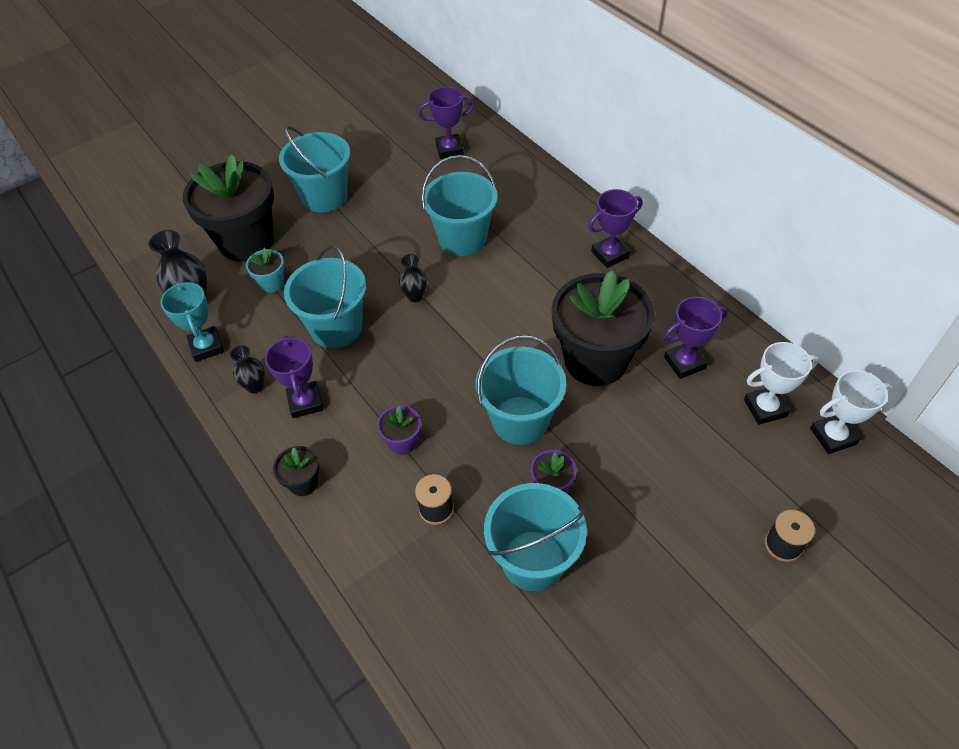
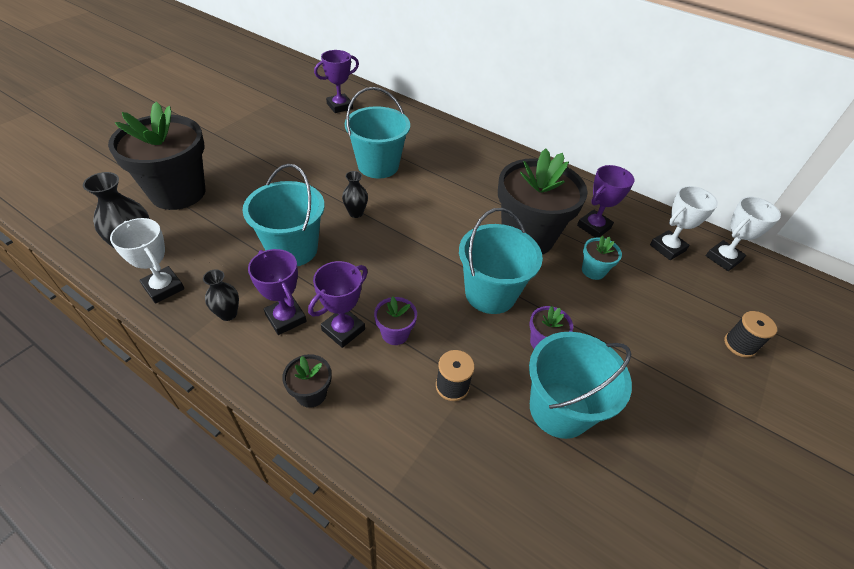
camera: 25 degrees left, 5 degrees down
turquoise trophy [160,282,224,362] -> white trophy [110,218,184,304]
turquoise flower pot [246,247,284,293] -> turquoise flower pot moved to [582,236,622,280]
turquoise bucket [279,126,350,212] -> none
purple trophy [588,189,642,268] -> purple trophy moved to [308,261,368,348]

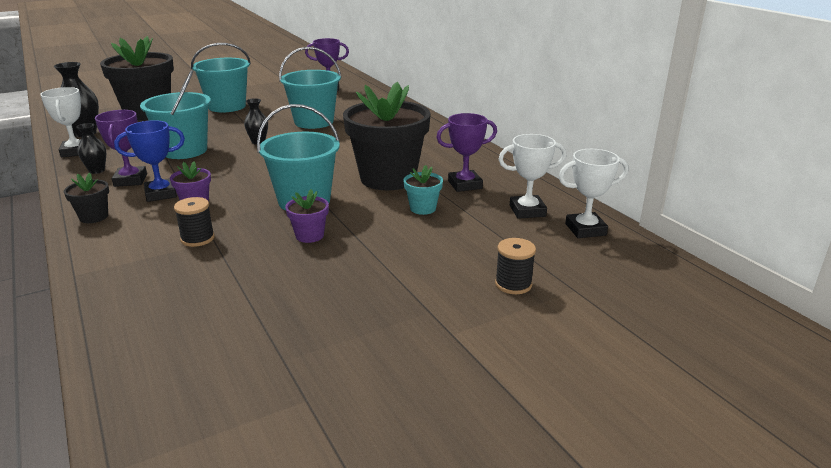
camera: 30 degrees right, 20 degrees down
purple trophy [308,261,368,348] -> blue trophy [114,120,185,202]
turquoise bucket [529,332,632,439] -> turquoise bucket moved to [191,43,251,112]

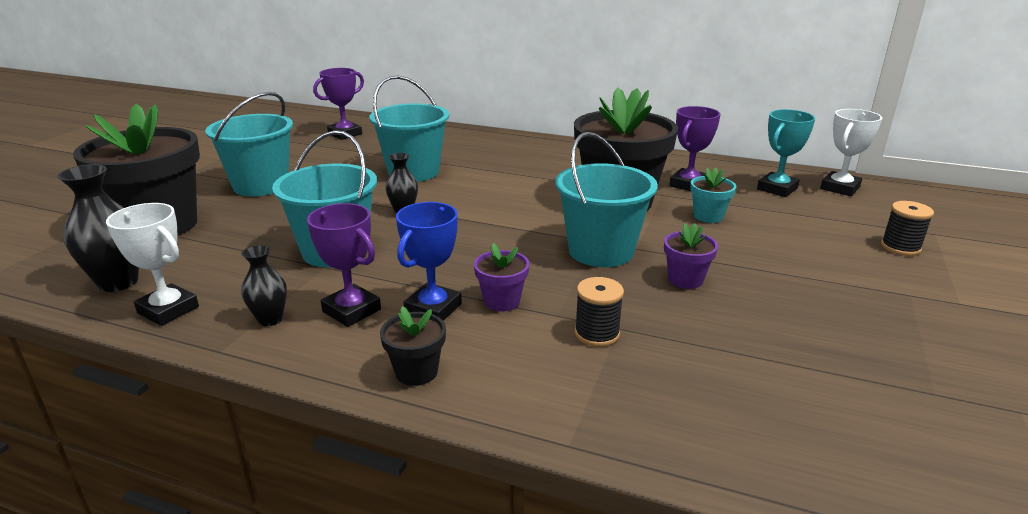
camera: 40 degrees left, 0 degrees up
white trophy [498,134,566,219] -> turquoise trophy [757,109,815,197]

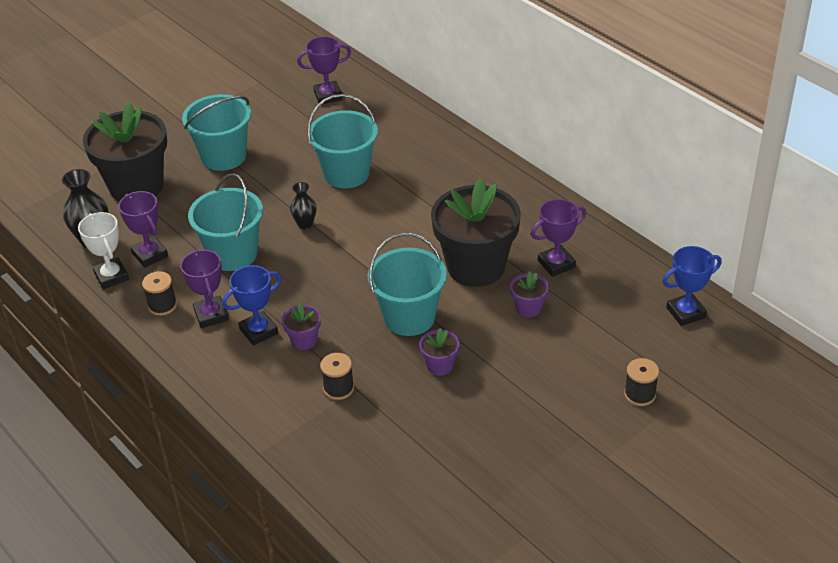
camera: 30 degrees right, 15 degrees up
black vase [241,245,287,326] -> black spool [142,271,177,316]
black flower pot [380,306,446,386] -> none
turquoise flower pot [690,168,736,223] -> purple flower pot [510,271,549,318]
turquoise trophy [757,109,815,197] -> none
white trophy [820,109,882,196] -> blue trophy [662,246,722,326]
none -> purple trophy [118,191,168,268]

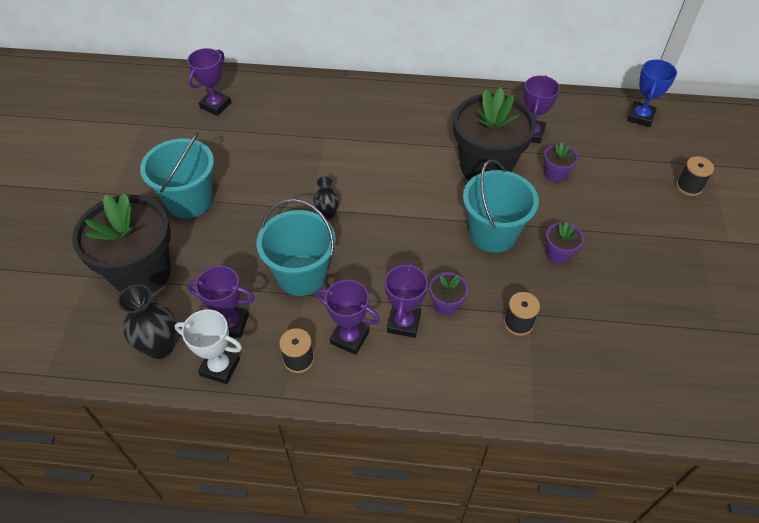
camera: 45 degrees left, 10 degrees up
blue trophy [222,265,281,346] -> purple trophy [385,261,428,338]
turquoise bucket [307,94,378,188] -> none

